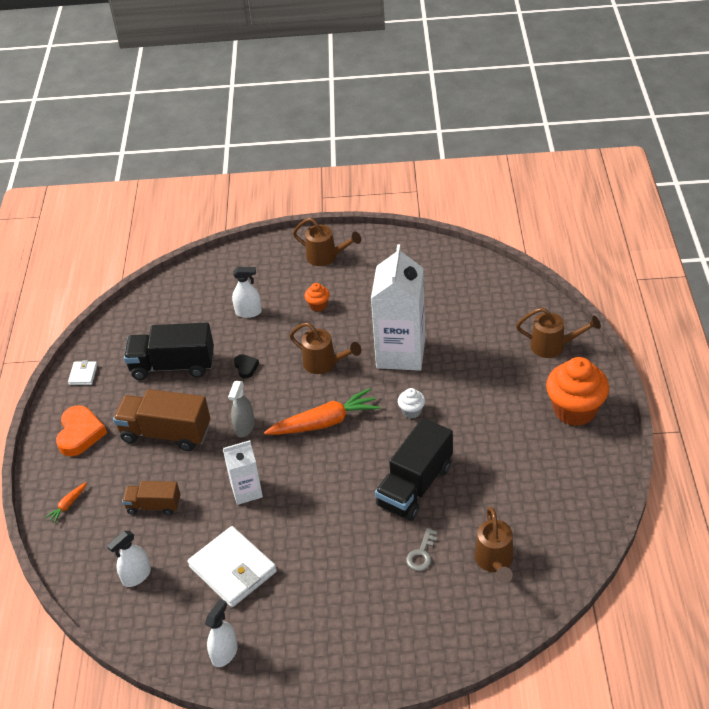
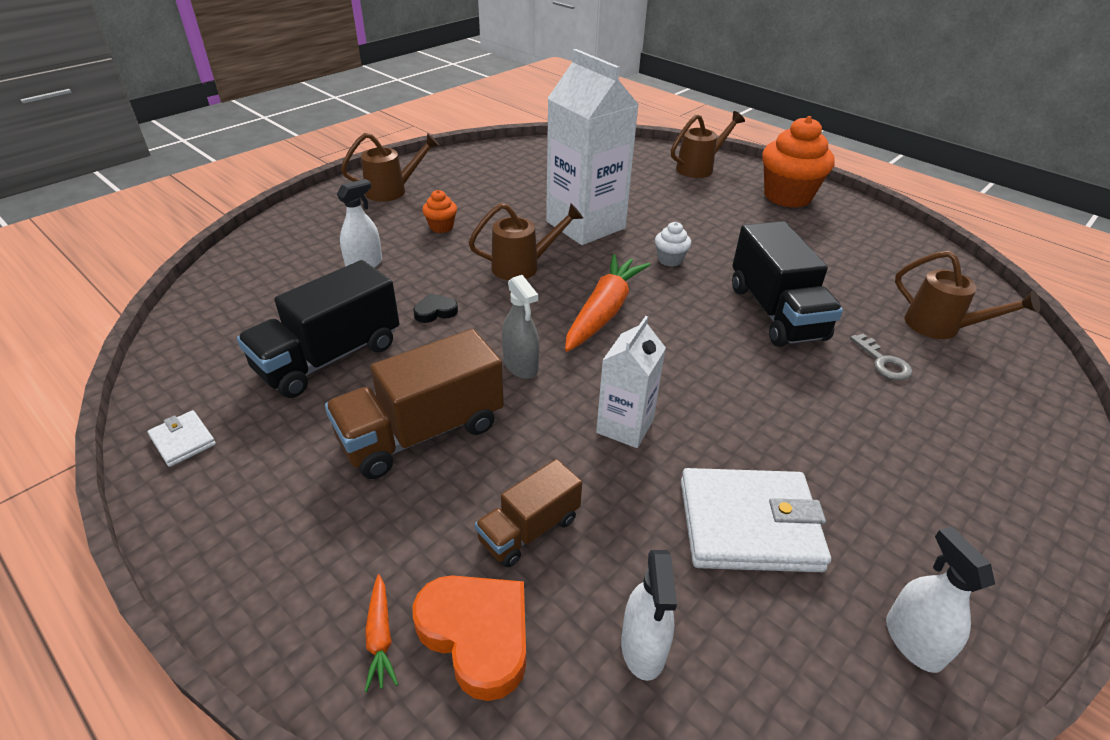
camera: 50 degrees left, 5 degrees down
orange heart [56,405,107,456] -> orange heart moved to [413,575,526,701]
black heart [234,355,259,378] -> black heart turned 45 degrees counterclockwise [413,293,458,323]

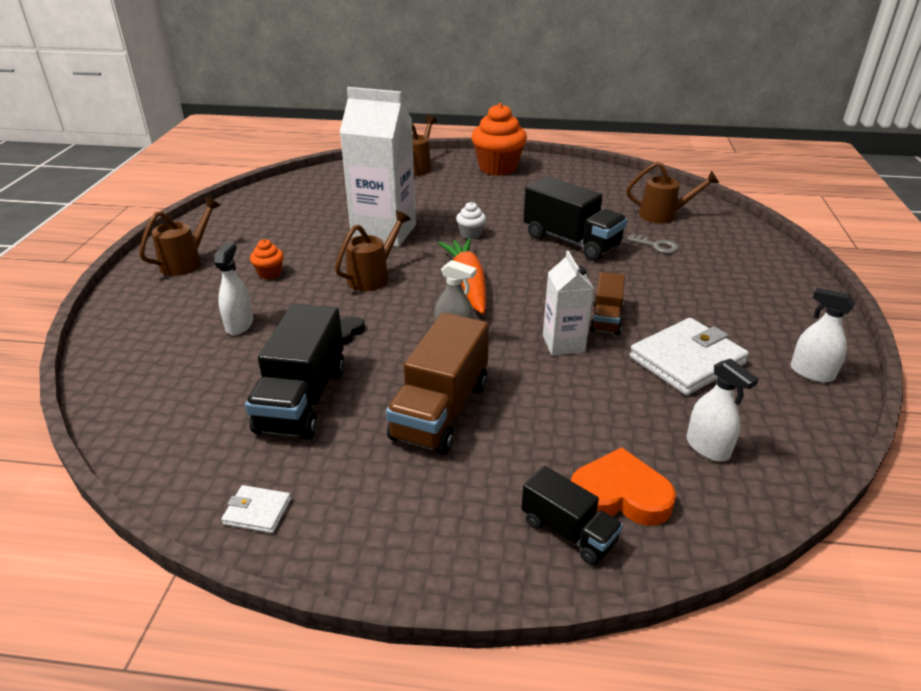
camera: 35 degrees left, 5 degrees down
orange carrot [365,574,398,692] -> black truck [521,466,623,565]
brown truck [475,459,582,567] -> brown truck moved to [590,272,625,335]

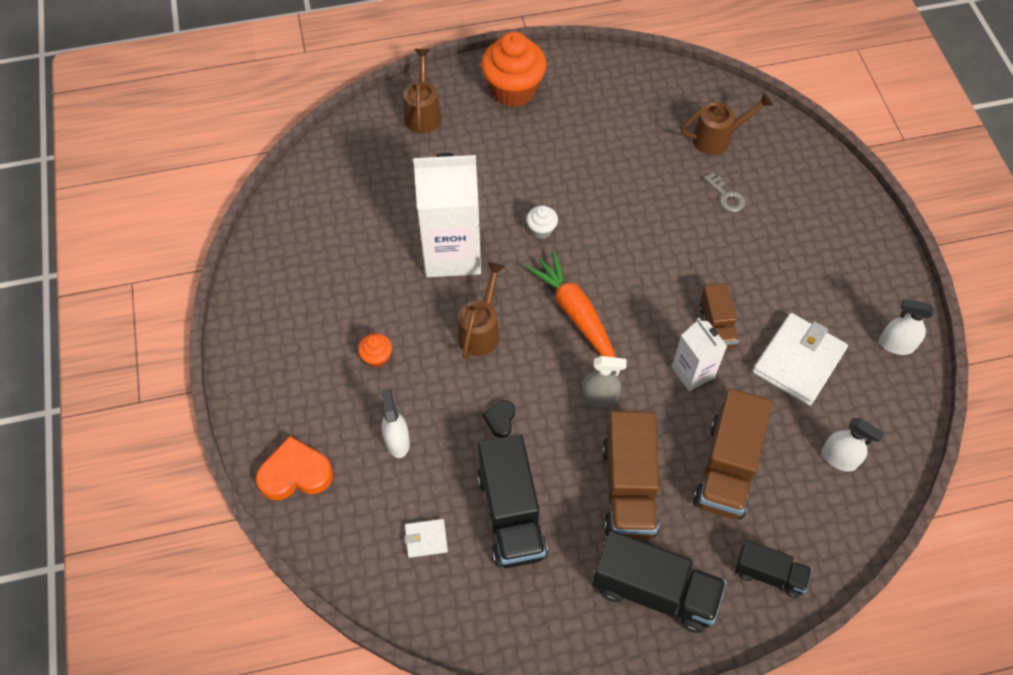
camera: 20 degrees left, 25 degrees up
brown watering can [139,197,221,276] -> none
white wallet [221,485,291,533] -> white wallet moved to [405,519,448,558]
black truck [523,176,627,261] -> black truck moved to [592,530,727,633]
orange heart [571,447,676,526] -> orange heart moved to [256,436,333,500]
grey key [627,234,679,254] -> grey key turned 45 degrees clockwise [704,172,746,212]
none -> brown truck [693,389,772,520]

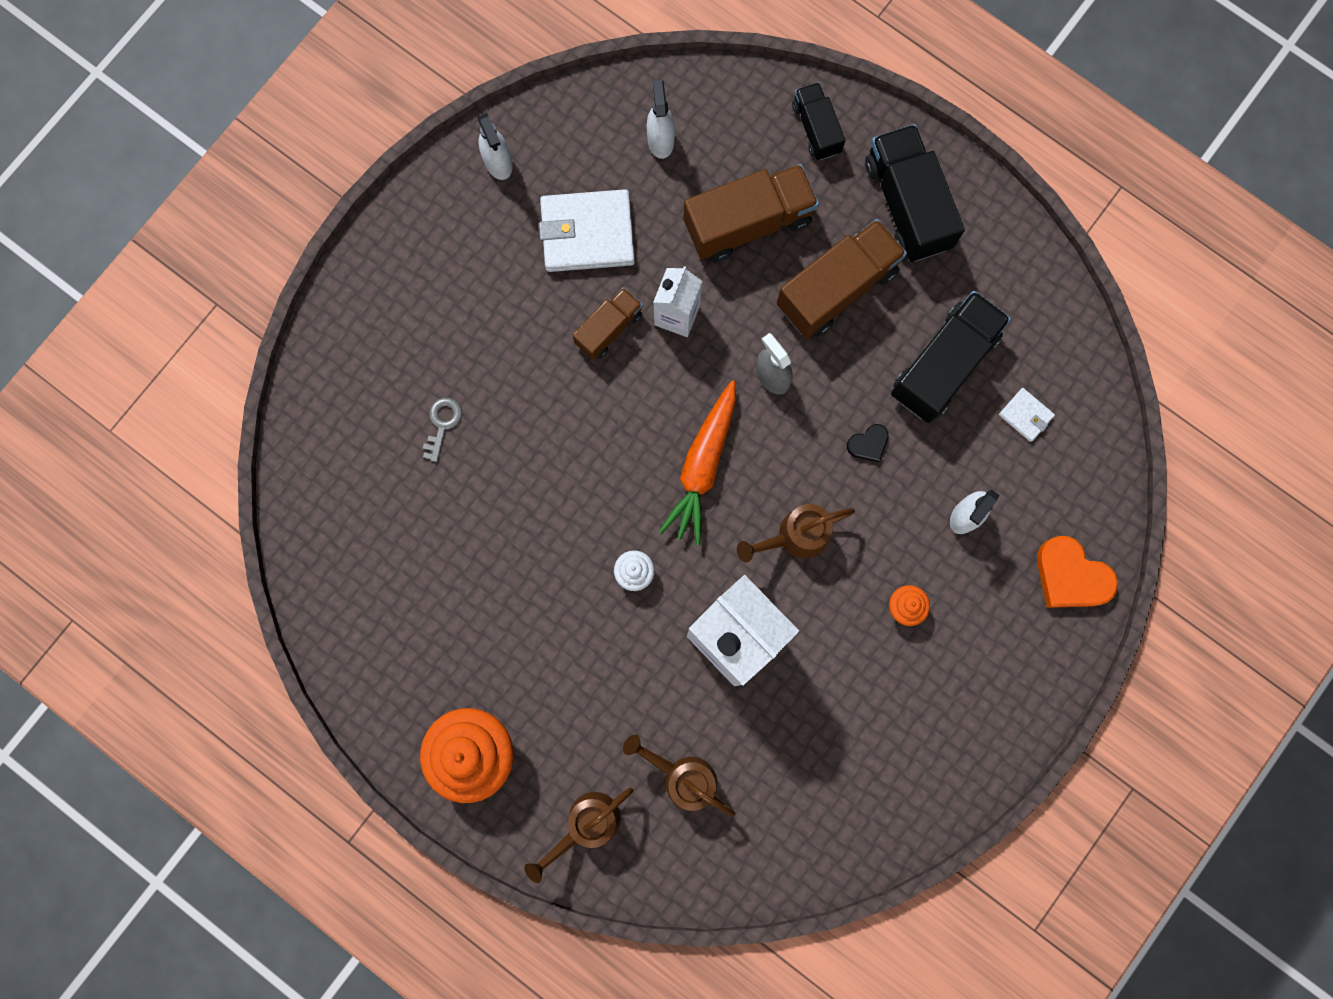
camera: 130 degrees left, 20 degrees up
brown watering can [681,92,773,155] -> brown watering can moved to [623,734,735,817]

